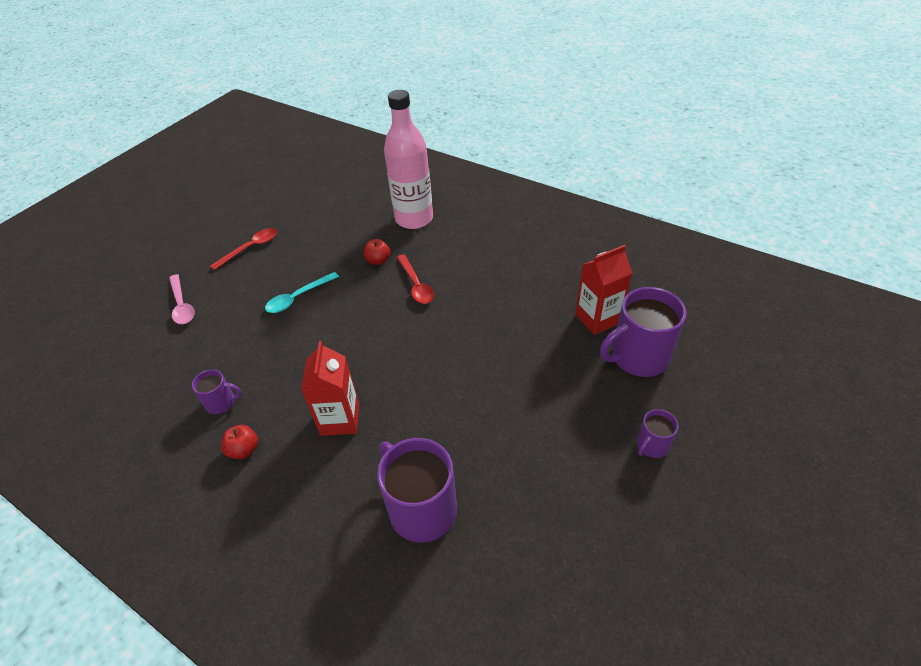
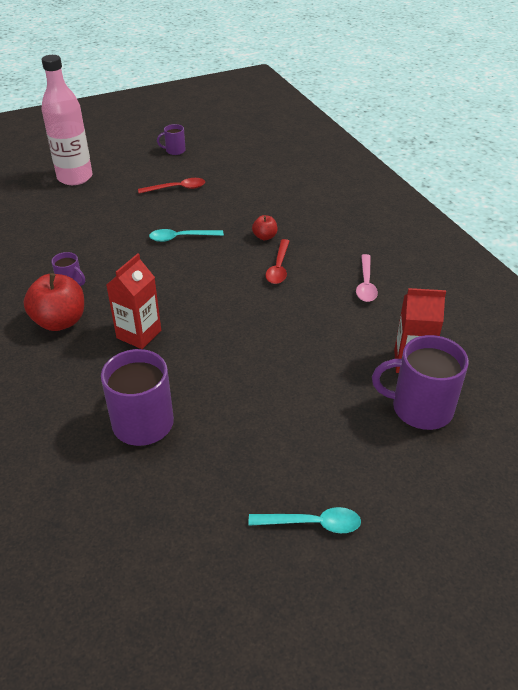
camera: 30 degrees right, 5 degrees down
pink spoon [169,274,195,324] -> pink spoon moved to [356,254,378,302]
red apple [221,425,258,459] -> red apple [24,273,84,331], size x1.98
pink bottle [384,90,433,229] -> pink bottle moved to [41,55,92,185]
purple mug [637,409,678,458] -> purple mug moved to [157,124,186,155]
none -> turquoise spoon [249,507,361,533]

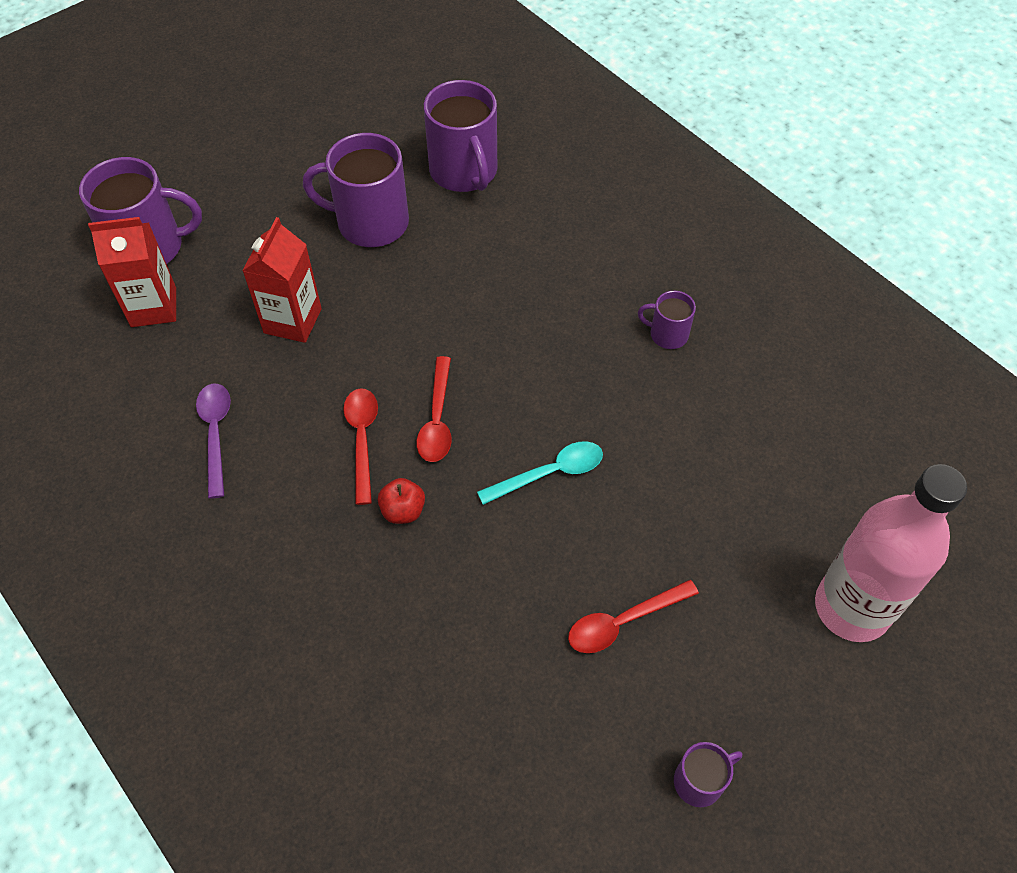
camera: 165 degrees right, 15 degrees up
red apple [24,273,84,331] -> none
red carton [106,253,161,349] -> red carton moved to [242,217,322,343]
turquoise spoon [249,507,361,533] -> none
pink spoon [356,254,378,302] -> purple spoon [196,384,231,499]
none -> purple mug [303,133,409,247]
none -> red spoon [416,356,452,462]

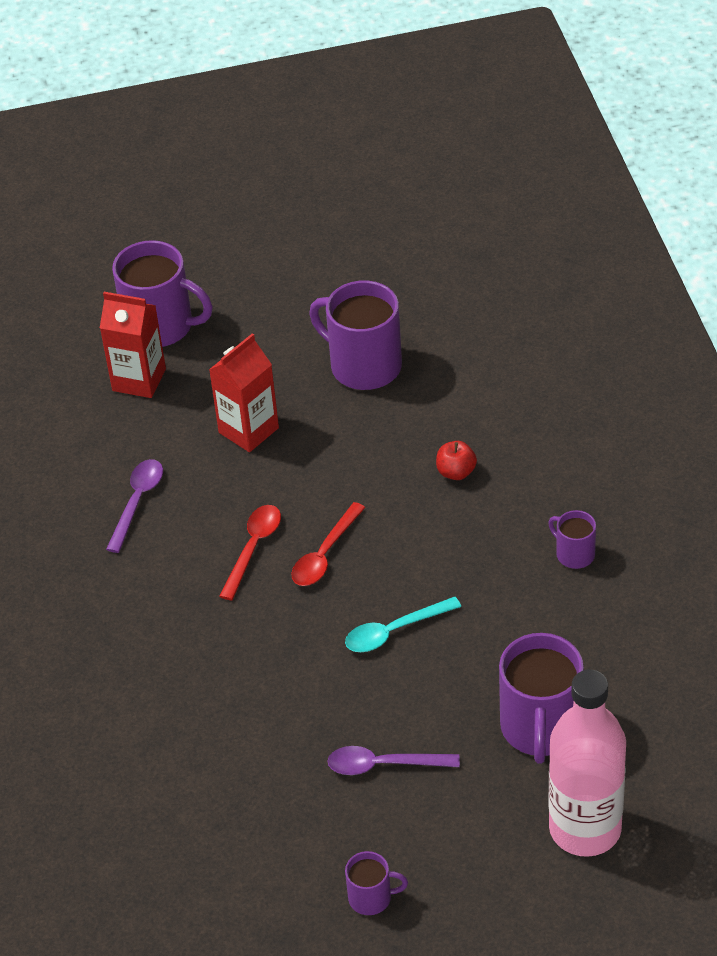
camera: 30 degrees right, 10 degrees down
red apple [378,478,425,524] -> red apple moved to [436,441,477,480]
purple mug [424,80,497,192] -> purple mug moved to [499,633,584,764]
turquoise spoon [477,441,603,505] -> turquoise spoon turned 150 degrees clockwise [345,597,461,652]
red spoon [568,580,699,653] -> purple spoon [327,746,460,775]

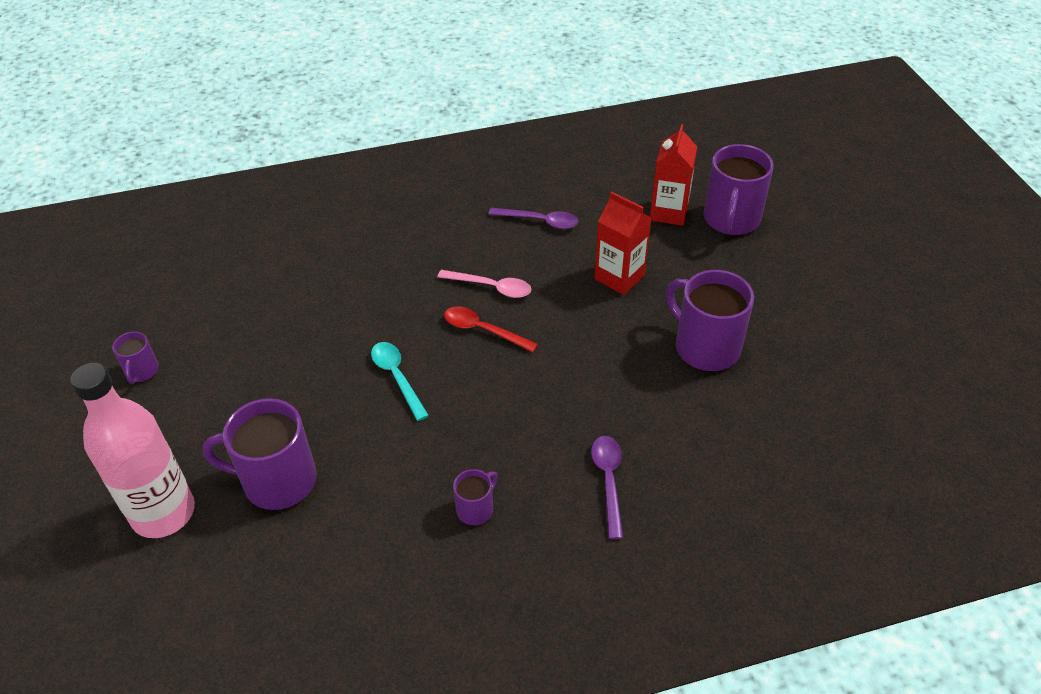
camera: 85 degrees right, 0 degrees up
red spoon [219,505,281,600] -> pink spoon [437,270,531,298]
purple mug [309,280,402,390] -> purple mug turned 75 degrees counterclockwise [666,270,754,371]
purple spoon [327,746,460,775] -> purple spoon moved to [591,436,623,539]
red apple [436,441,477,480] -> none

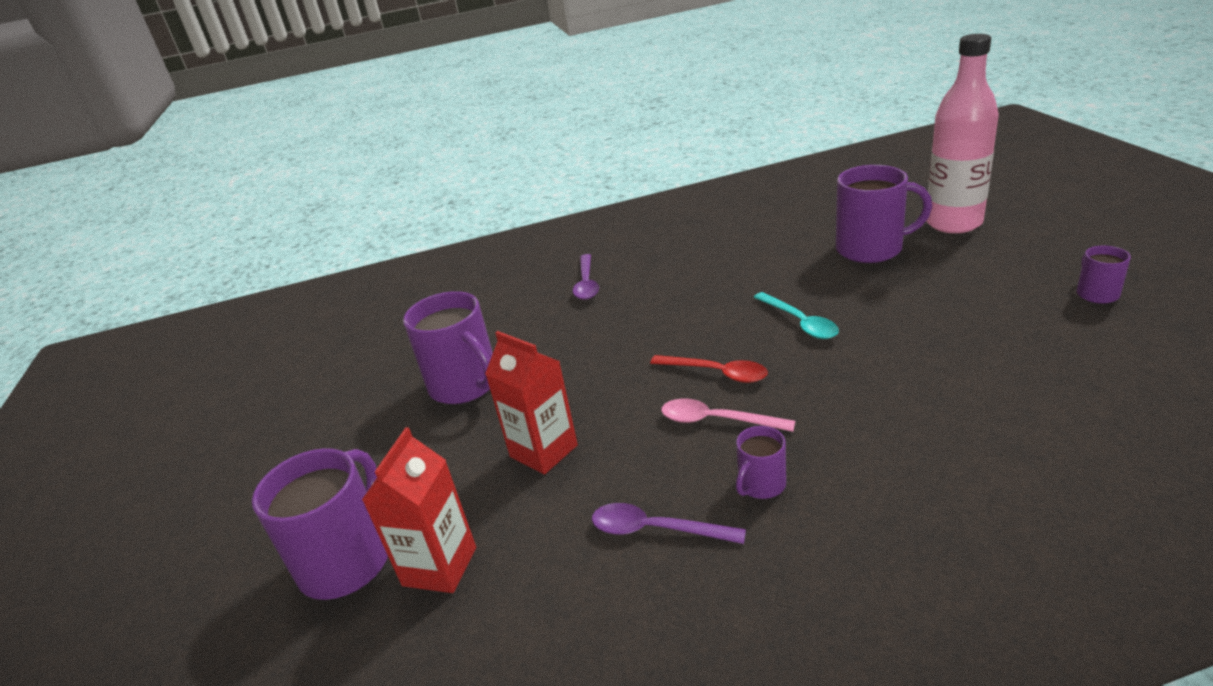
camera: 175 degrees left, 15 degrees down
purple mug [453,469,498,525] -> purple mug moved to [736,426,786,499]

